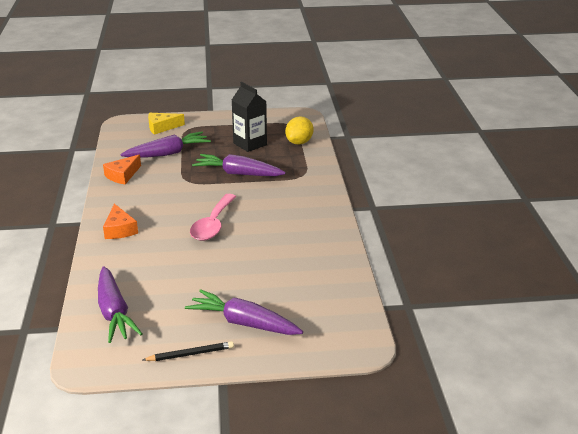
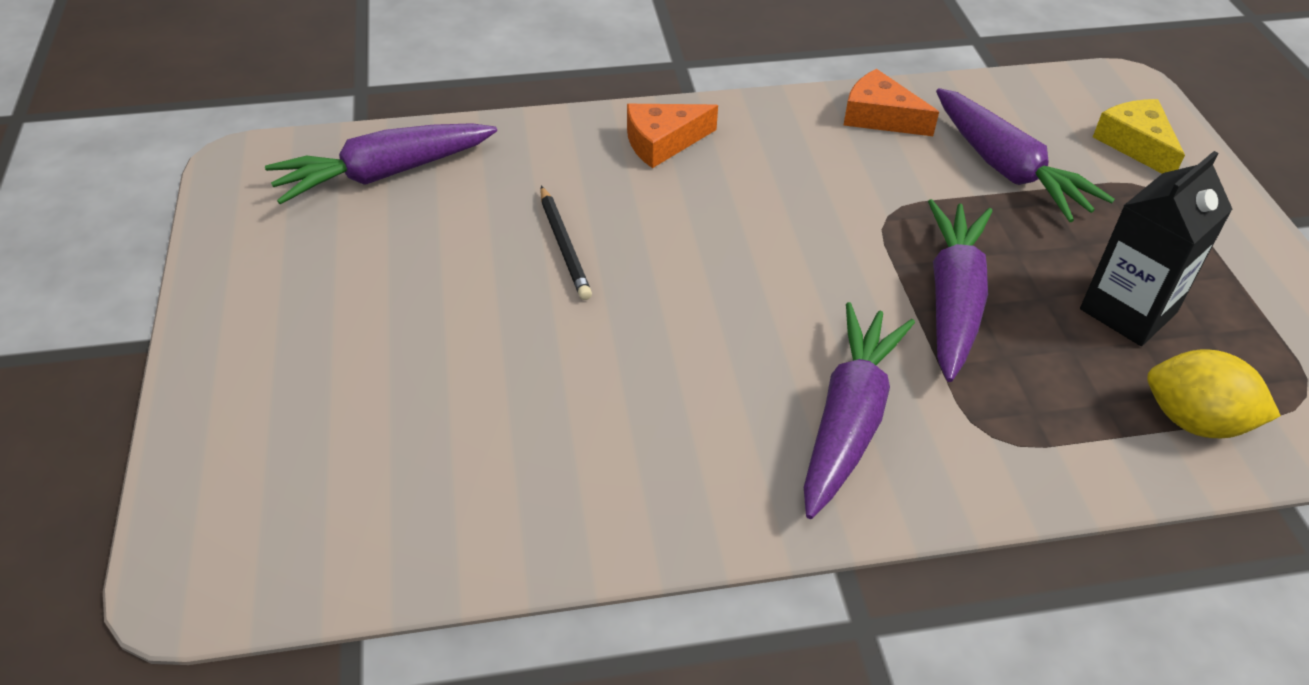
camera: 85 degrees right, 15 degrees up
black pencil [142,341,234,361] -> black pencil moved to [540,186,592,300]
purple carrot [185,289,303,335] -> purple carrot moved to [804,302,915,519]
pink spoon [190,194,236,241] -> none

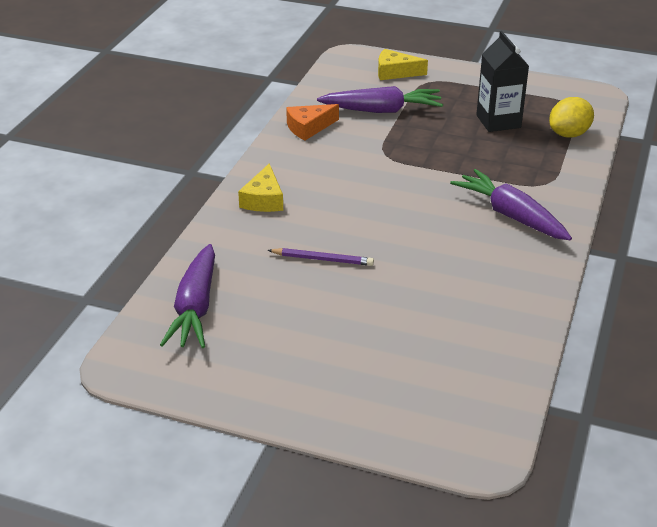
camera: 60 degrees left, 10 degrees down
black pencil [540,186,592,300] -> purple pencil [268,248,374,266]
orange cheese [627,104,718,168] -> yellow cheese [238,163,283,212]
purple carrot [928,199,992,382] -> none

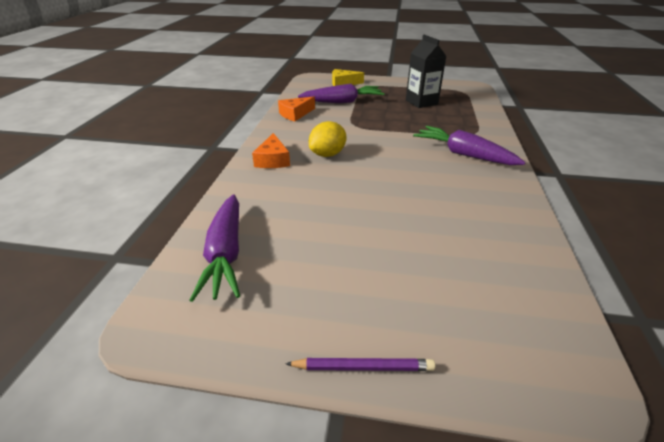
camera: 10 degrees left, 0 degrees up
yellow cheese [238,163,283,212] -> orange cheese [252,133,290,168]
purple pencil [268,248,374,266] -> purple pencil moved to [285,358,435,371]
yellow lemon [549,97,594,138] -> yellow lemon moved to [309,121,346,157]

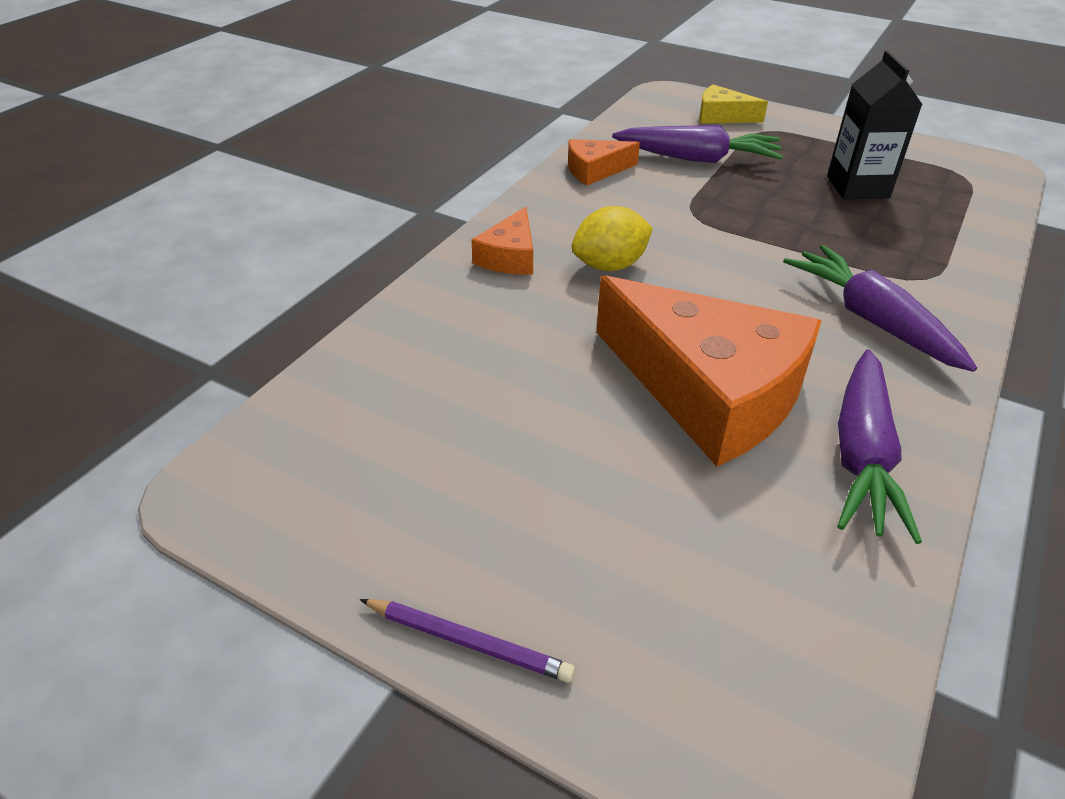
camera: 20 degrees right, 5 degrees up
purple carrot [189,194,240,302] -> purple carrot moved to [837,349,922,544]
none -> orange cheese [596,275,822,467]

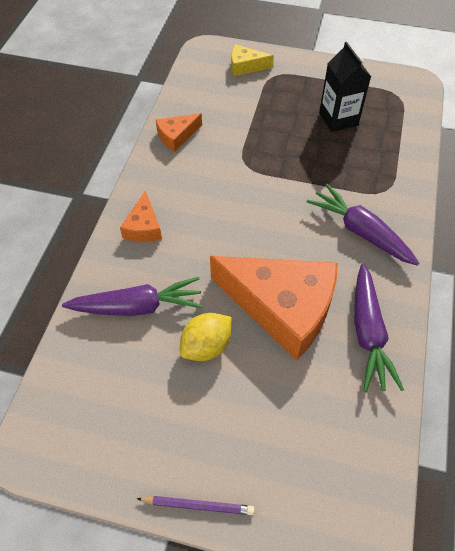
camera: 15 degrees left, 15 degrees up
yellow lemon [572,206,653,271] -> yellow lemon moved to [180,313,231,361]
purple carrot [612,126,783,163] -> purple carrot moved to [62,277,203,316]

